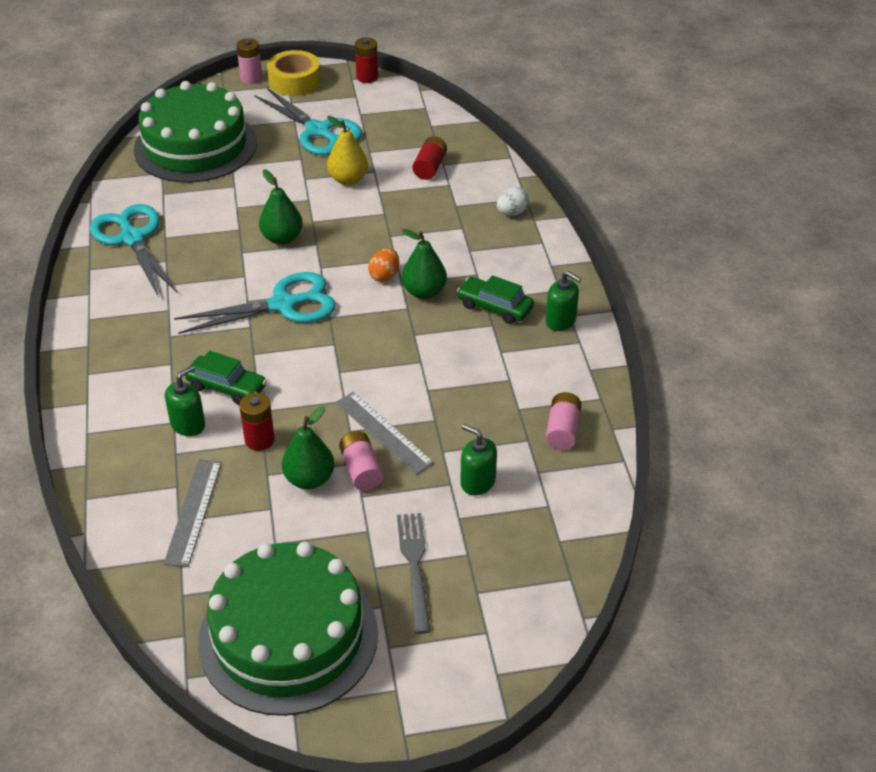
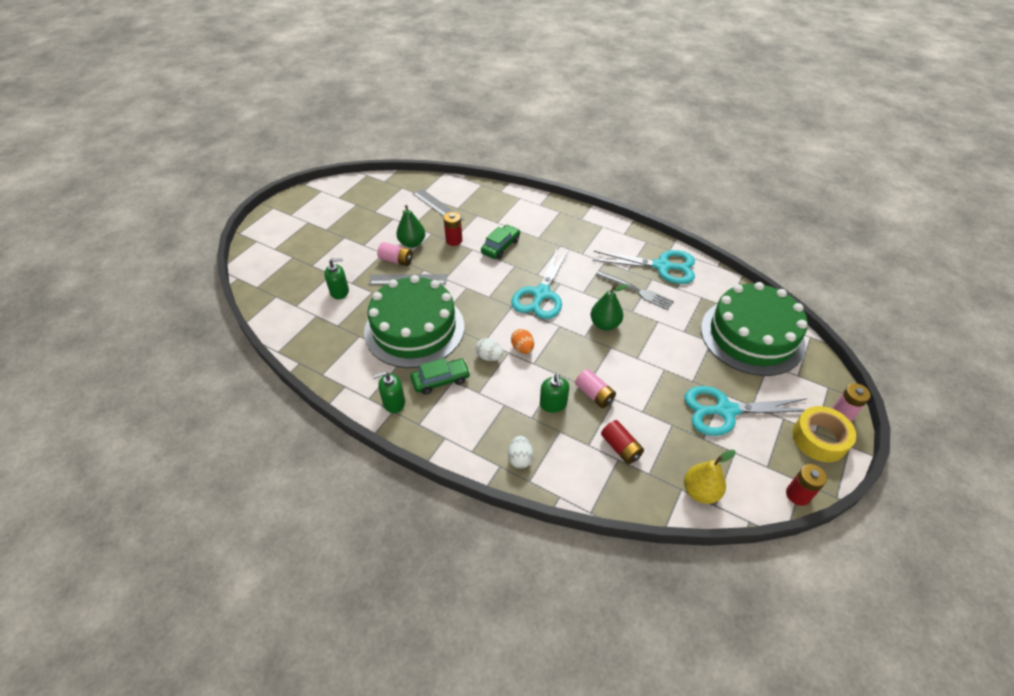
camera: 130 degrees right, 5 degrees up
green soap dispenser [165,365,205,436] -> green soap dispenser moved to [540,374,569,413]
green car [185,350,267,405] -> green car turned 150 degrees clockwise [481,225,520,259]
green cake [198,542,378,716] -> green cake moved to [364,275,464,368]
yellow pear [327,116,368,185] -> yellow pear moved to [684,449,736,504]
grey fork [397,513,431,634] -> grey fork moved to [596,271,674,310]
green pear [402,229,447,299] -> white egg [476,338,503,361]
pink battery [546,392,581,450] -> pink battery moved to [575,369,616,408]

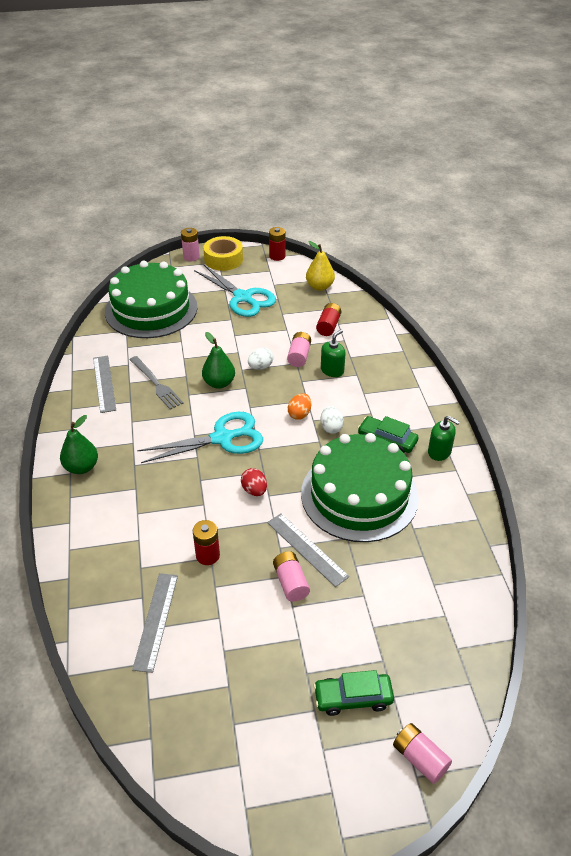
camera: 130 degrees left, 5 degrees down
green soap dispenser [324,258,349,299] -> none
green pear [396,205,425,248] -> green pear moved to [60,415,98,474]
green car [481,225,520,259] -> green car moved to [313,670,394,716]
white egg [508,436,533,469] -> white egg moved to [248,348,273,370]
turquoise scissors [592,250,695,284] -> grey ruler [93,356,116,413]
grey fork [596,271,674,310] -> grey fork turned 150 degrees clockwise [129,356,183,410]
none -> red egg [241,468,267,496]
none -> pink battery [393,723,452,784]

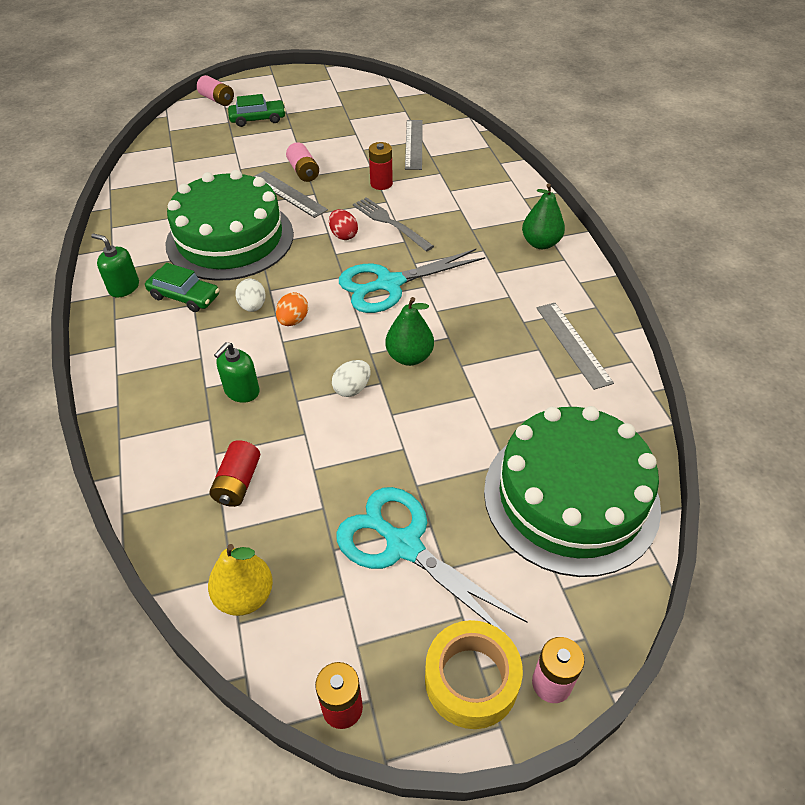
camera: 175 degrees right, 5 degrees up
grey fork [129,356,183,410] -> grey fork moved to [353,197,434,252]
pink battery [287,332,311,367] -> none

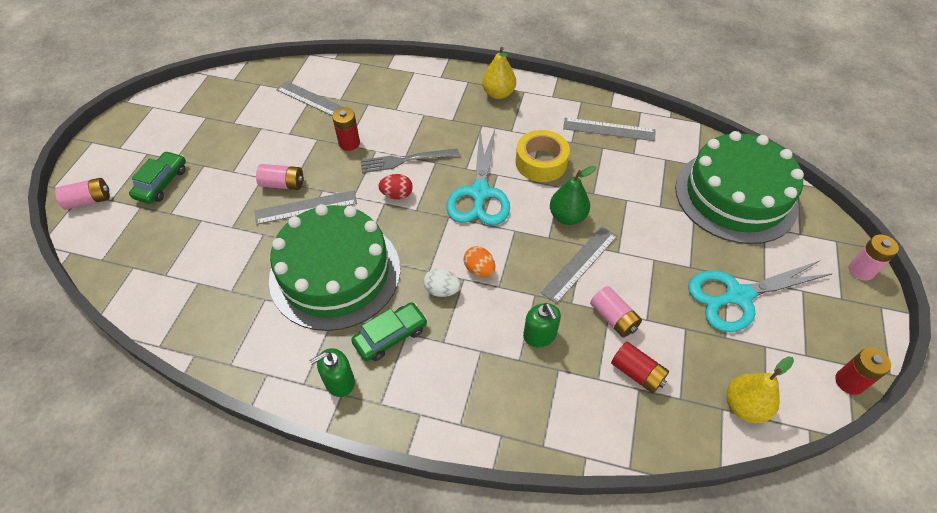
camera: 60 degrees left, 5 degrees up
white egg [332,360,371,397] -> grey ruler [541,227,617,304]
yellow tape [425,620,523,729] -> yellow tape moved to [516,130,570,182]
green pear [522,183,565,249] -> yellow pear [482,47,516,99]
none -> pink battery [590,286,642,337]

